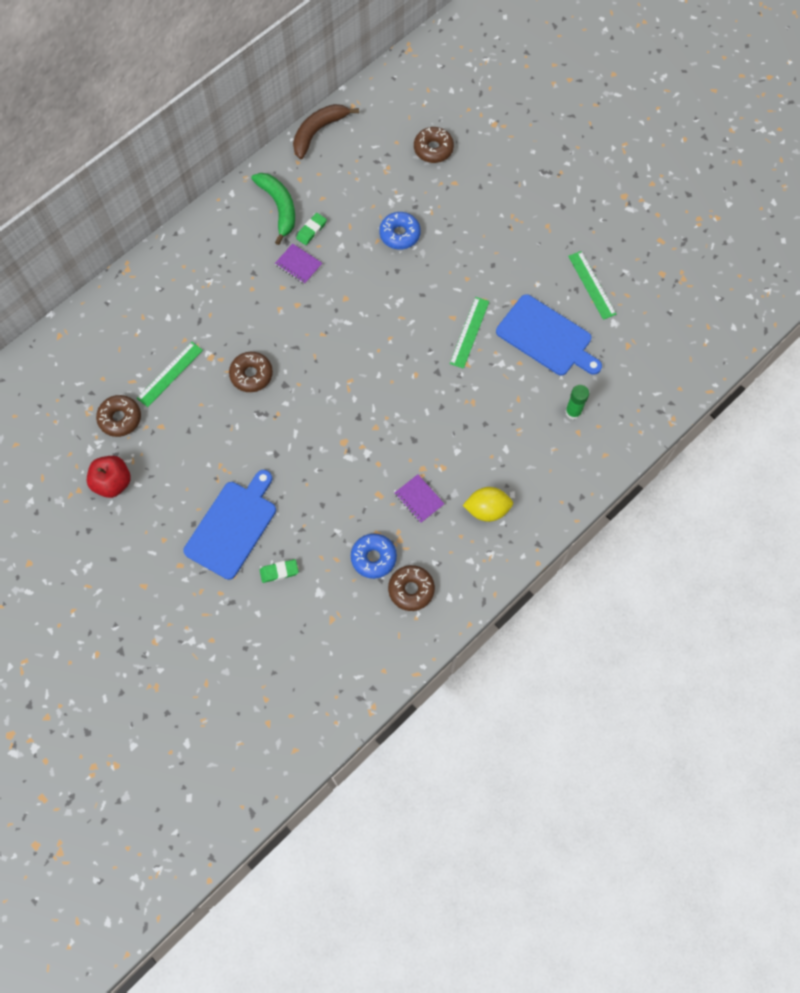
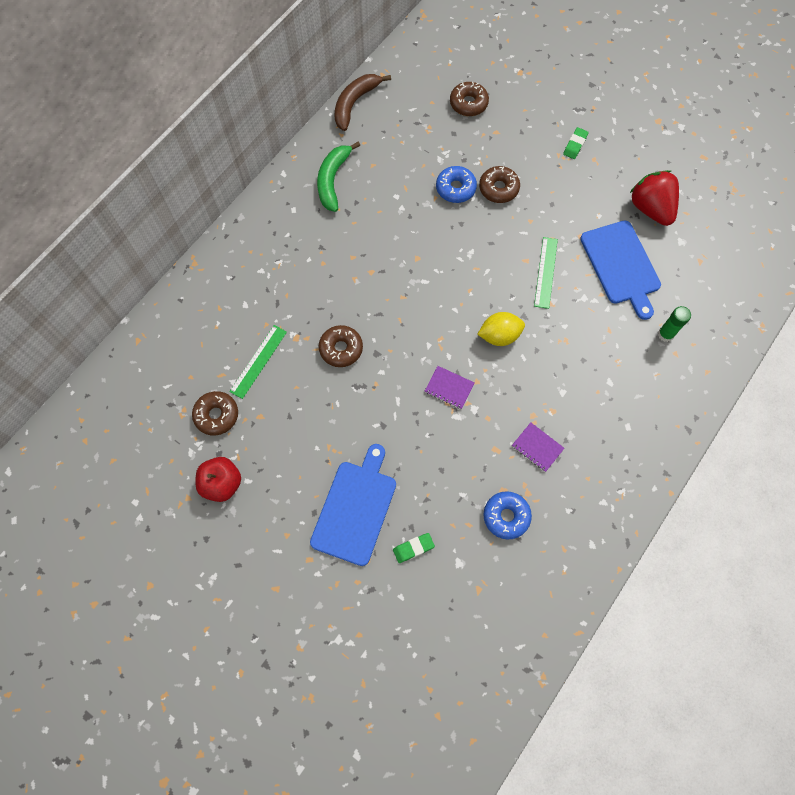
camera: 10 degrees left, 0 degrees up
green banana [251,173,295,245] -> green banana turned 135 degrees counterclockwise [317,142,360,212]
purple notebook [275,243,322,284] -> purple notebook moved to [424,366,475,409]
green eraser [296,213,327,245] -> green eraser moved to [563,127,589,159]
brown donut [388,565,435,611] -> brown donut moved to [479,166,520,203]
yellow lemon [463,487,513,522] -> yellow lemon moved to [478,312,525,346]
blue cutting board [496,294,602,375] -> blue cutting board turned 45 degrees clockwise [580,221,661,320]
green ruler [568,251,616,320] -> red strawberry [630,170,679,226]

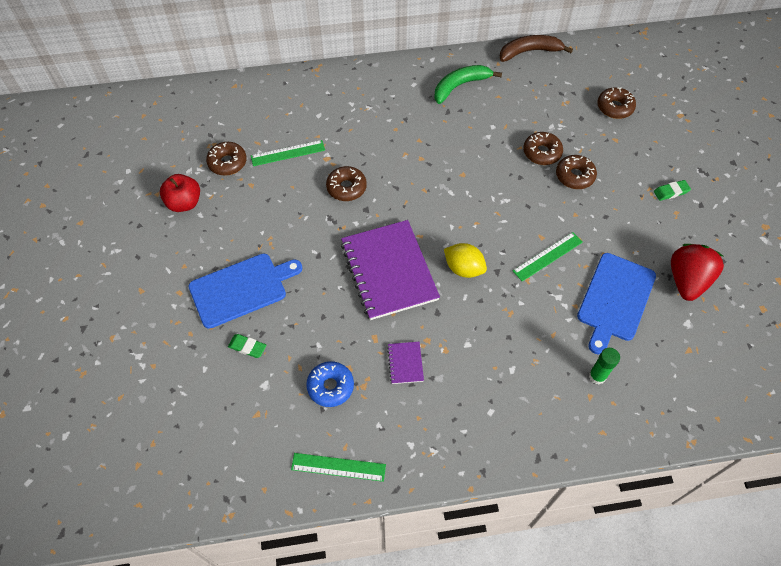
camera: 45 degrees right, 10 degrees down
purple notebook [424,366,475,409] -> purple notebook [341,220,440,320], size x2.41
blue donut [436,166,477,203] -> brown donut [523,132,563,165]
none -> green ruler [291,453,386,482]

